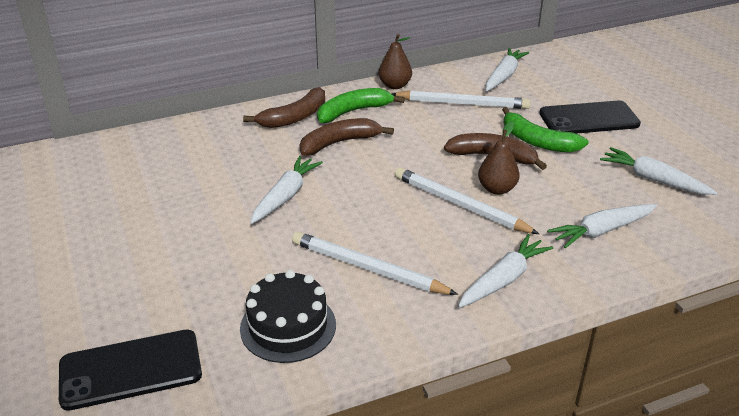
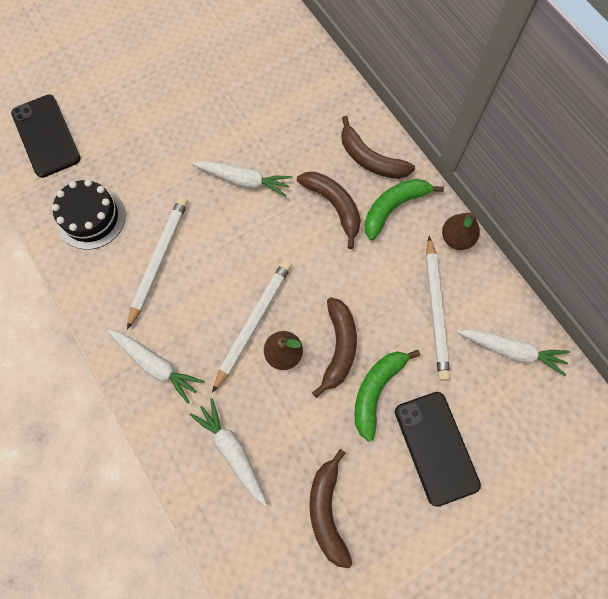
camera: 80 degrees right, 35 degrees up
green banana [317,88,405,123] -> green banana turned 90 degrees counterclockwise [364,179,444,240]
white carrot [600,147,717,195] -> brown banana [309,449,353,568]

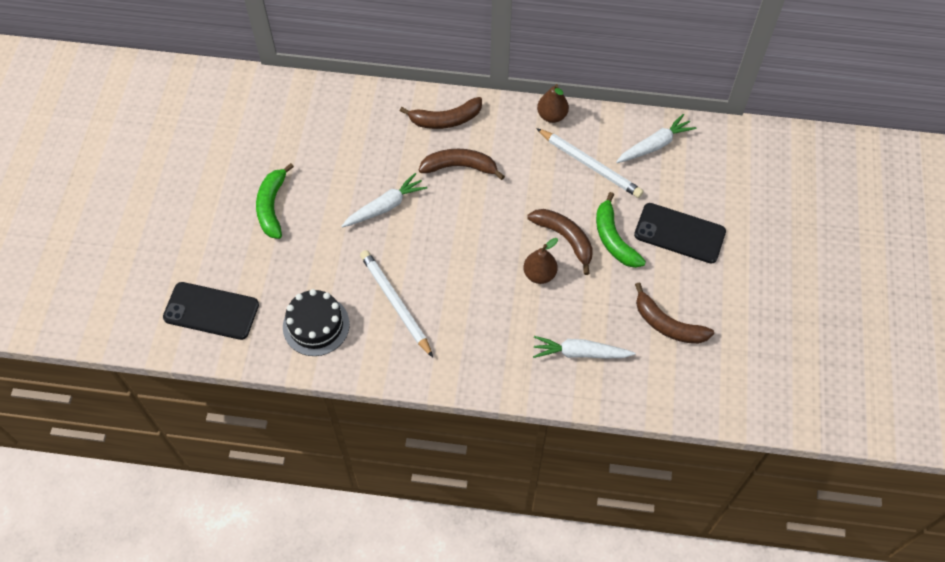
camera: 50 degrees left, 10 degrees down
white carrot [107,330,204,404] -> none
white pencil [212,260,292,393] -> none
green banana [364,179,444,240] -> green banana moved to [256,163,294,239]

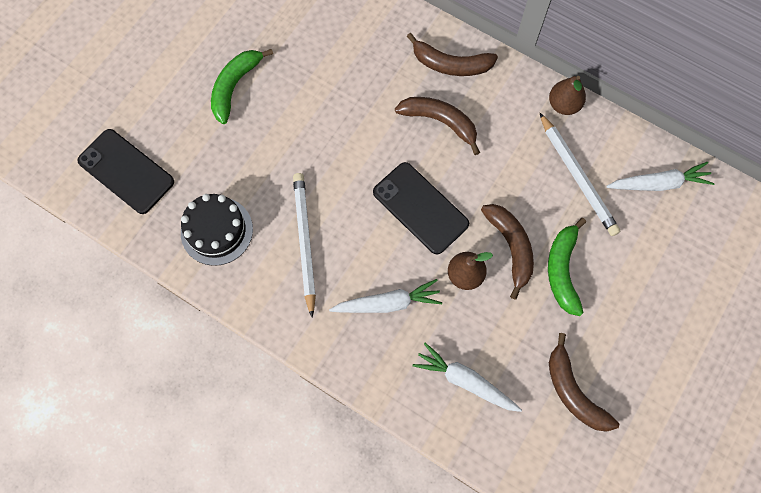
camera: 25 degrees right, 10 degrees up
white carrot [341,173,427,228] -> white carrot moved to [329,279,442,313]
black phone [634,203,726,264] -> black phone moved to [373,162,469,254]

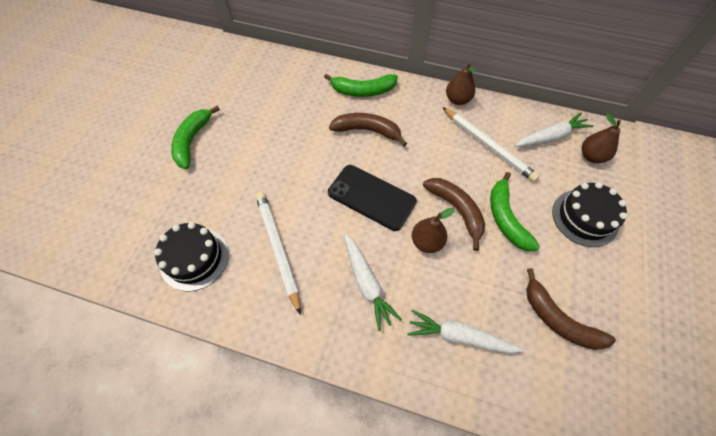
camera: 15 degrees left, 10 degrees down
black phone [77,129,174,214] -> none
white carrot [329,279,442,313] -> white carrot turned 90 degrees clockwise [344,234,402,331]
brown banana [407,33,498,76] -> green banana [324,74,398,97]
none -> black cake [552,182,627,247]
none -> brown pear [582,113,621,163]

